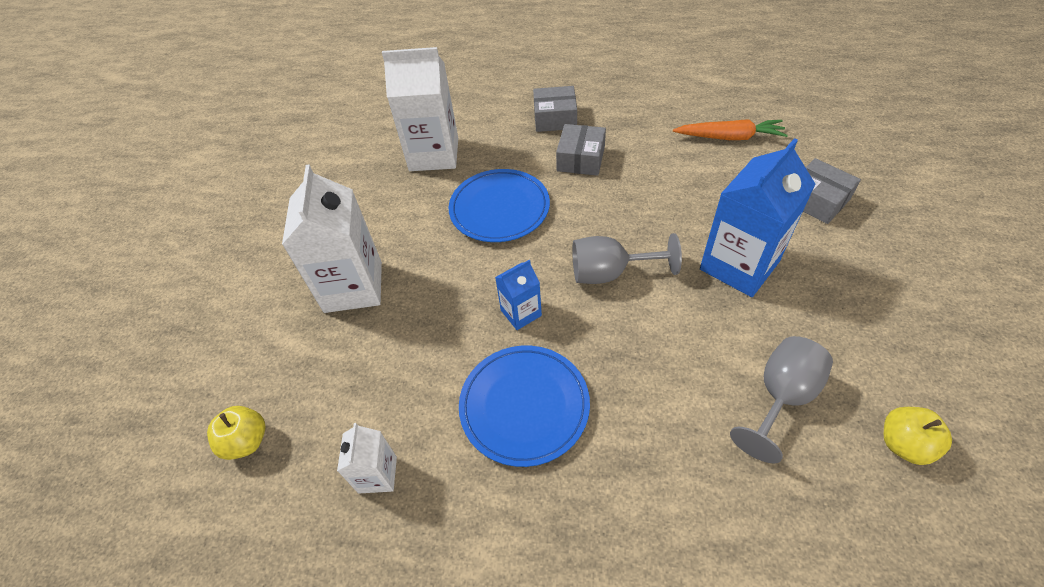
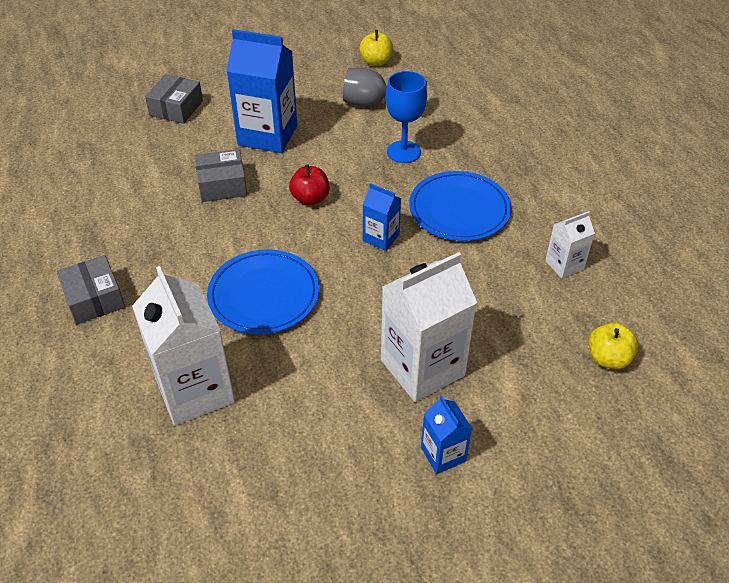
camera: 120 degrees left, 5 degrees down
grey box [556,124,606,176] -> grey box moved to [195,149,247,202]
grey goblet [572,233,682,284] -> red apple [289,164,330,205]
orange carrot [673,119,788,140] -> none
none -> blue goblet [386,71,427,163]
none -> blue carton [421,395,472,474]

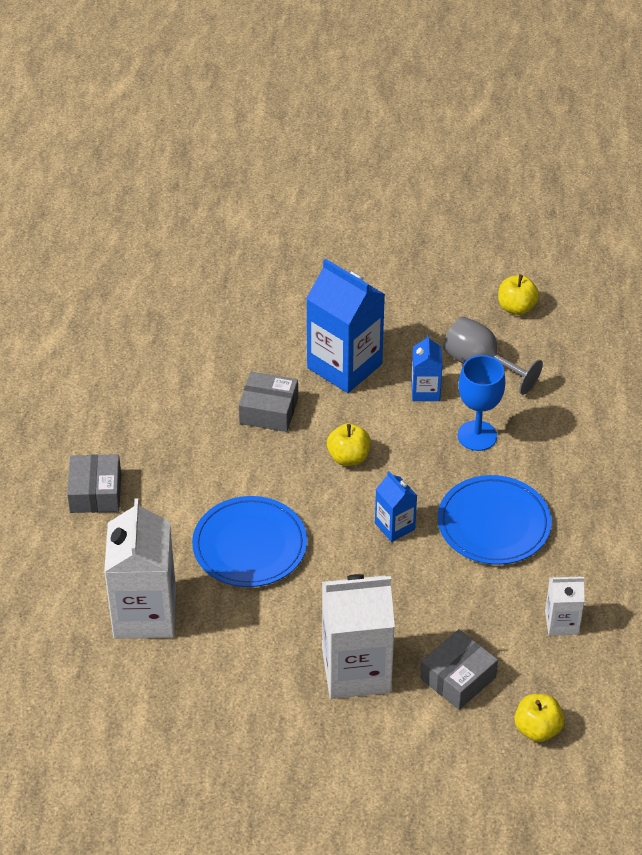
camera: 25 degrees right, 0 degrees up
grey box [145,74,203,124] -> grey box moved to [420,629,498,710]
red apple [289,164,330,205] -> yellow apple [327,423,371,466]
blue carton [421,395,472,474] -> blue carton moved to [411,335,442,401]

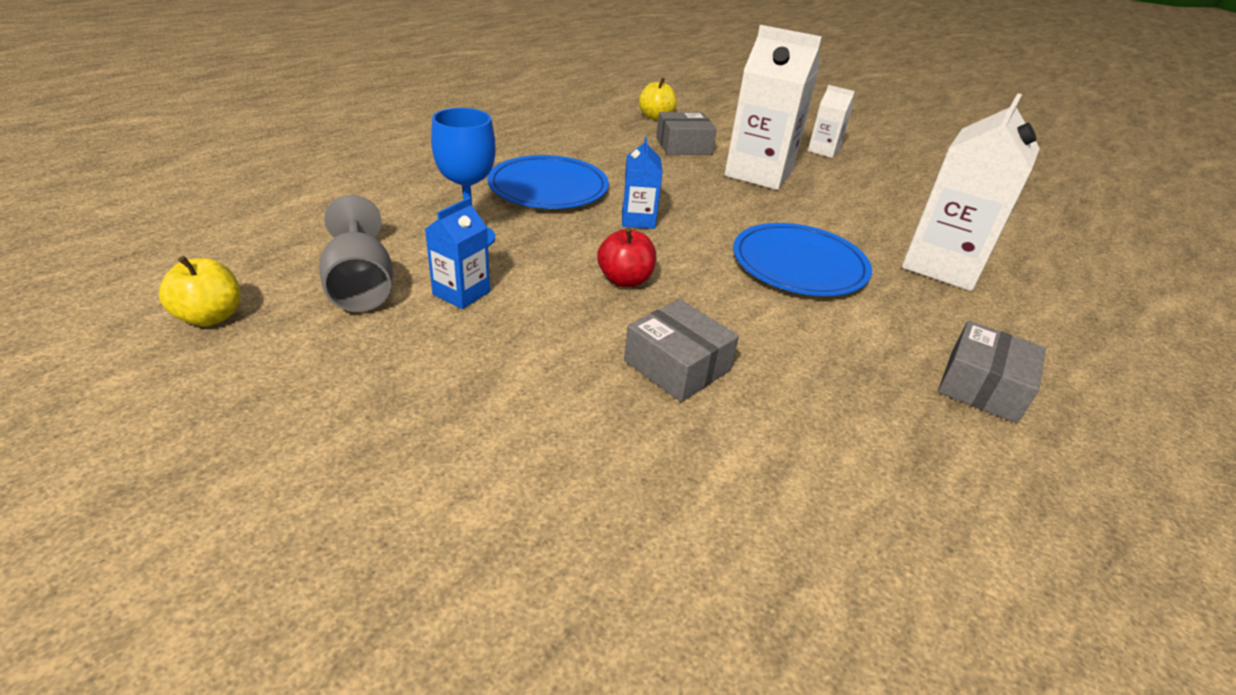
camera: 150 degrees left, 10 degrees down
blue carton [306,259,385,393] -> none
yellow apple [327,423,371,466] -> red apple [597,227,656,287]
white carton [545,577,585,636] -> white carton moved to [808,85,855,158]

